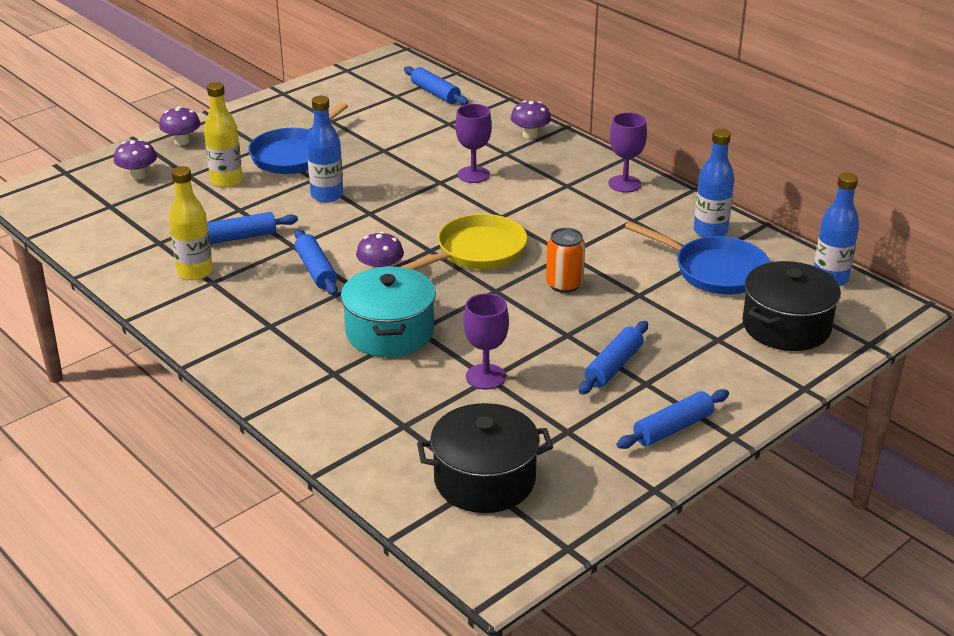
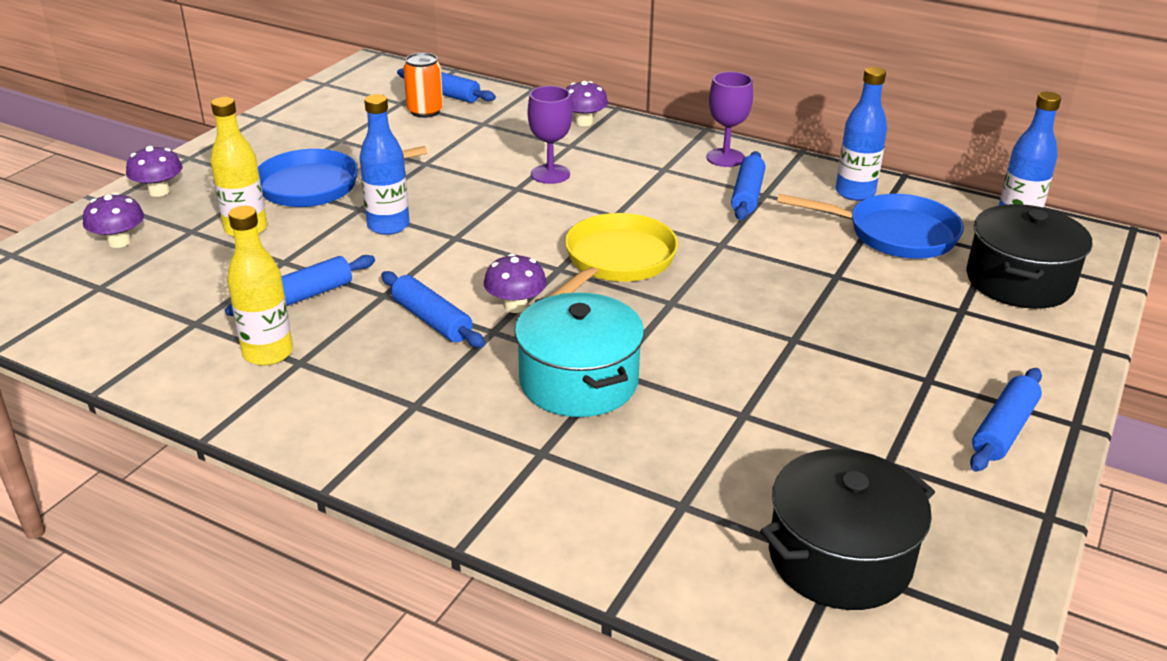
camera: 20 degrees left, 0 degrees up
blue pan [248,102,348,174] -> blue pan turned 60 degrees clockwise [258,146,427,207]
purple goblet [463,293,509,390] -> none
orange can [546,228,585,293] -> orange can moved to [403,53,443,118]
blue rolling pin [579,321,648,394] -> blue rolling pin moved to [731,151,765,220]

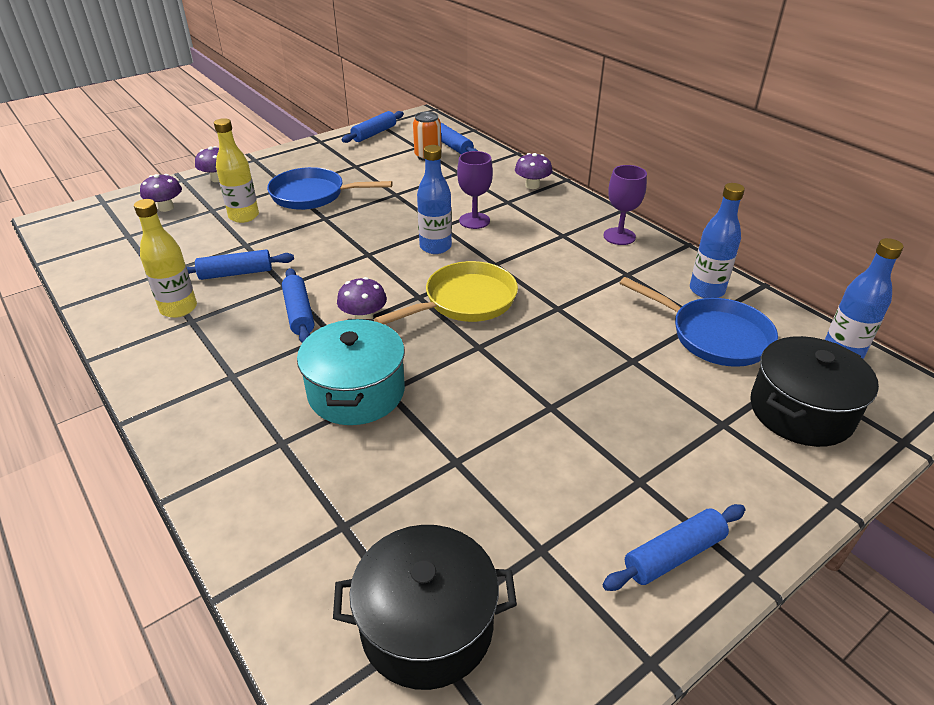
camera: 25 degrees right, 5 degrees up
blue bottle [359,94,410,235] -> blue bottle moved to [417,145,452,254]
blue rolling pin [731,151,765,220] -> blue rolling pin moved to [342,111,404,143]

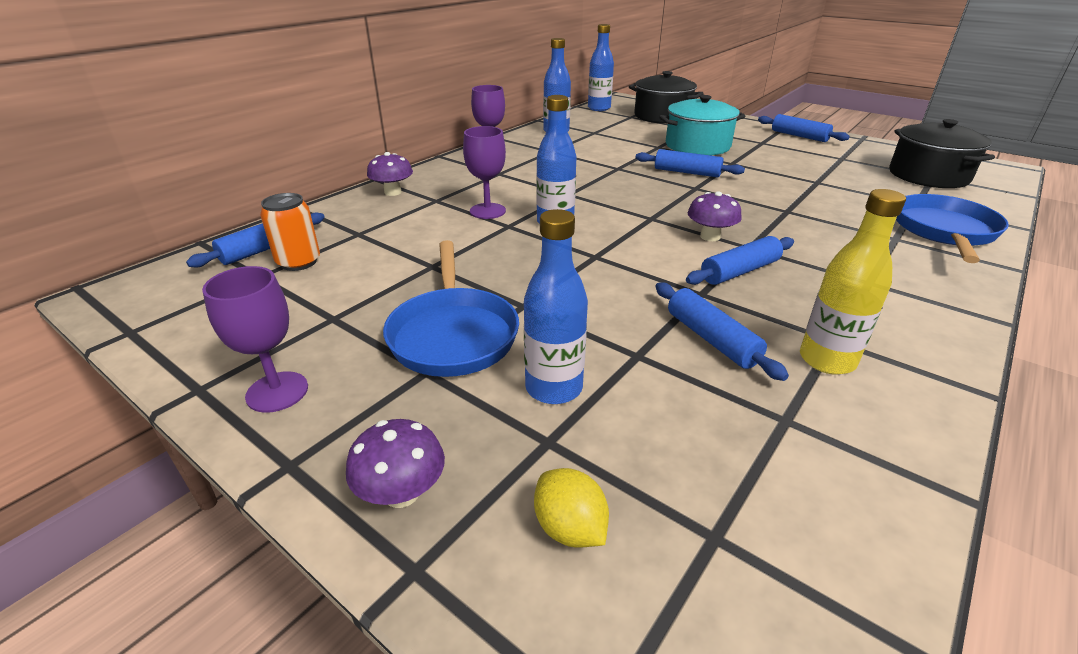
camera: 105 degrees left, 5 degrees down
purple mushroom [140,174,182,212] -> yellow lemon [534,468,609,547]
yellow bottle [214,118,259,223] -> blue bottle [524,209,588,404]
turquoise pot [297,319,405,425] -> turquoise pot moved to [659,95,745,156]
blue rolling pin [342,111,404,143] -> blue rolling pin moved to [635,149,745,178]
yellow pan [374,261,518,325] -> none
blue pan [620,277,778,367] -> blue pan moved to [896,194,1009,263]
none -> purple goblet [202,266,308,413]

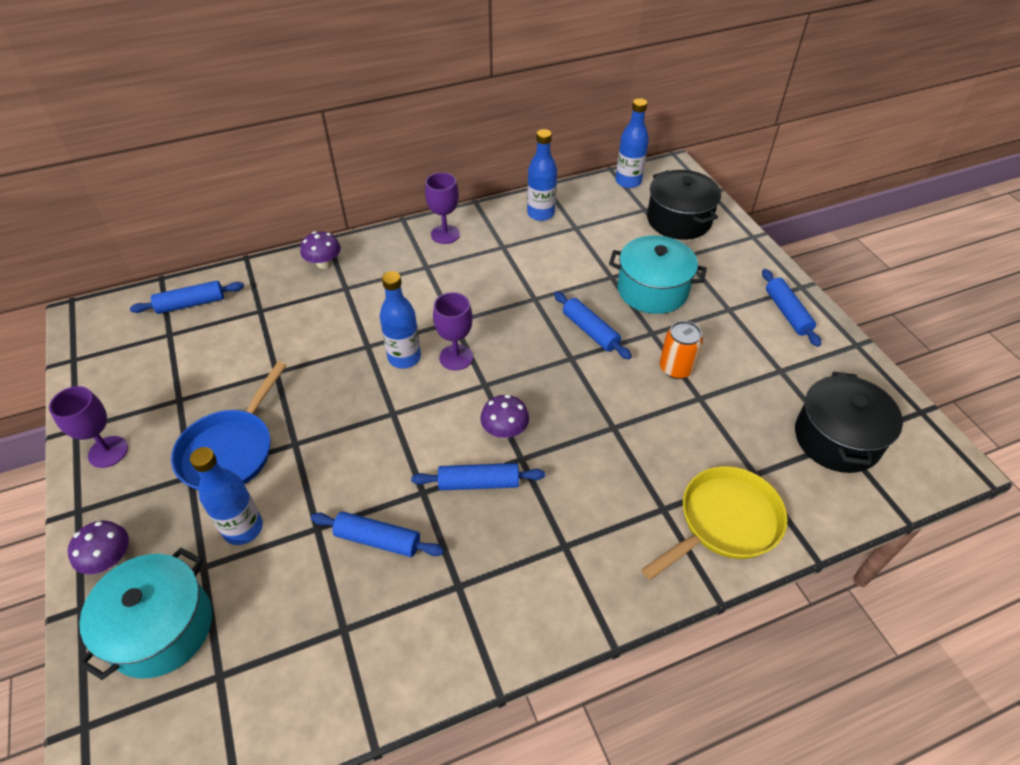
camera: 30 degrees right, 15 degrees up
orange can [260,193,320,271] -> orange can moved to [660,321,703,379]
purple goblet [463,126,506,219] -> purple goblet moved to [433,292,473,370]
yellow lemon [534,468,609,547] -> turquoise pot [79,548,212,680]
blue rolling pin [655,282,789,381] -> blue rolling pin turned 75 degrees counterclockwise [311,512,444,557]
yellow bottle [800,189,906,375] -> none
blue pan [896,194,1009,263] -> yellow pan [641,466,788,580]

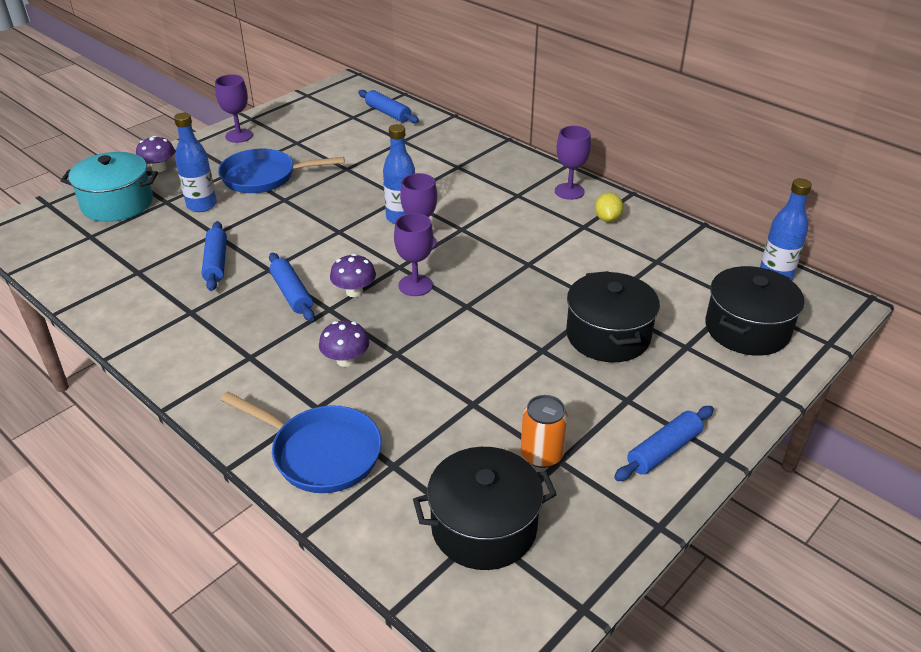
camera: 65 degrees right, 10 degrees down
purple mushroom [300,231,341,269] -> purple mushroom moved to [319,320,369,367]
blue bottle [527,129,557,221] -> none
blue rolling pin [554,291,632,359] -> none
turquoise pot [609,235,707,314] -> black pot [566,271,660,362]
yellow pan [641,466,788,580] -> blue pan [221,392,382,493]
orange can [660,321,703,379] -> orange can moved to [521,395,568,468]
none -> purple goblet [394,213,433,296]
none -> yellow lemon [595,192,623,222]

